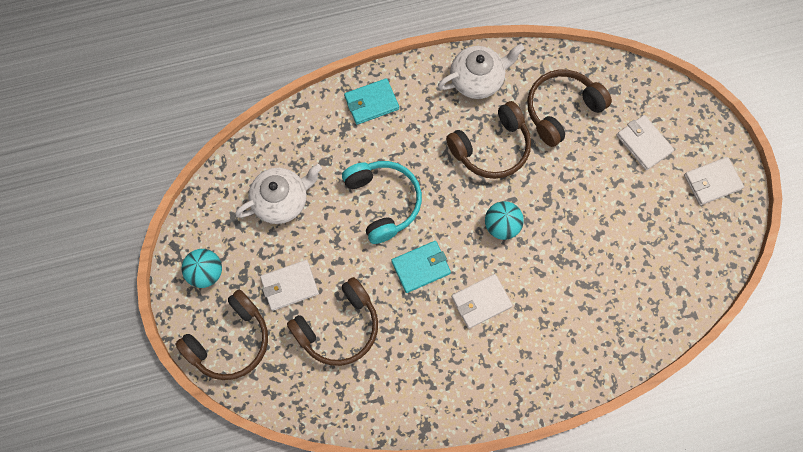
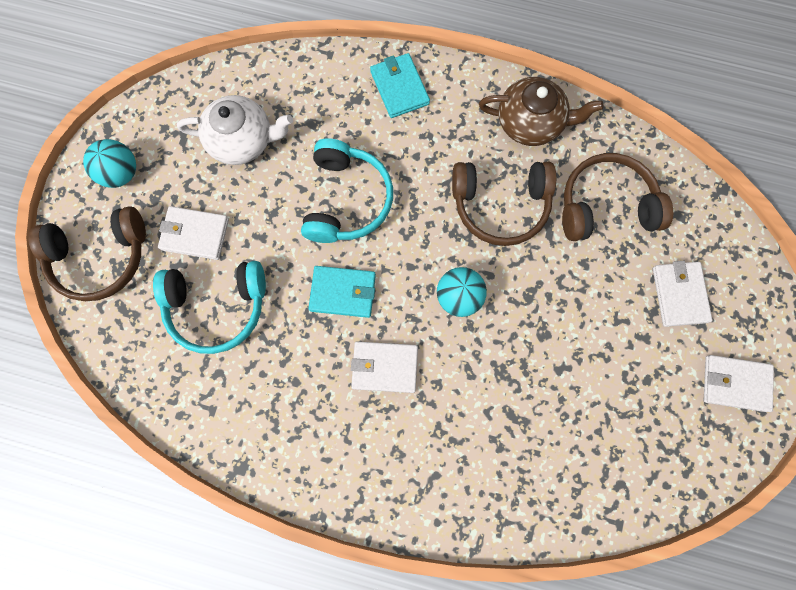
camera: 30 degrees right, 5 degrees up
brown headphones [287,277,378,366] -> turquoise headphones [153,261,266,354]
turquoise wallet [344,78,399,125] -> turquoise wallet turned 60 degrees clockwise [370,53,430,118]
white teapot [438,44,525,99] -> brown teapot [479,77,603,146]

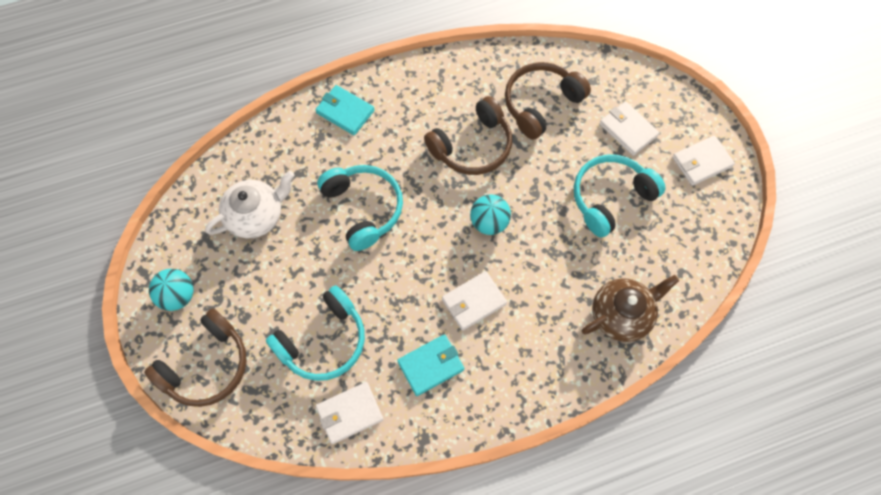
camera: 35 degrees left, 10 degrees down
white wallet [158,206,229,260] -> white wallet moved to [316,382,384,444]
turquoise wallet [308,266,376,318] -> turquoise wallet moved to [397,334,464,396]
brown teapot [479,77,603,146] -> brown teapot moved to [582,275,679,342]
none -> turquoise headphones [574,155,665,237]

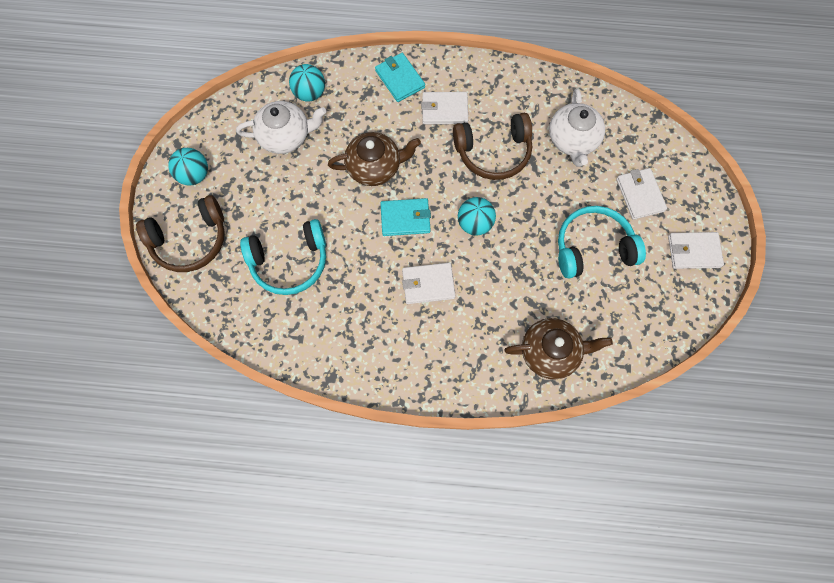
camera: 25 degrees right, 5 degrees up
white wallet [316,382,384,444] -> white wallet moved to [421,92,468,124]
turquoise headphones [317,165,403,251] -> brown teapot [328,132,421,186]
turquoise wallet [397,334,464,396] -> turquoise wallet moved to [380,198,431,236]
brown headphones [505,62,591,140] -> white teapot [549,88,605,167]
none -> turquoise ball [289,64,325,102]

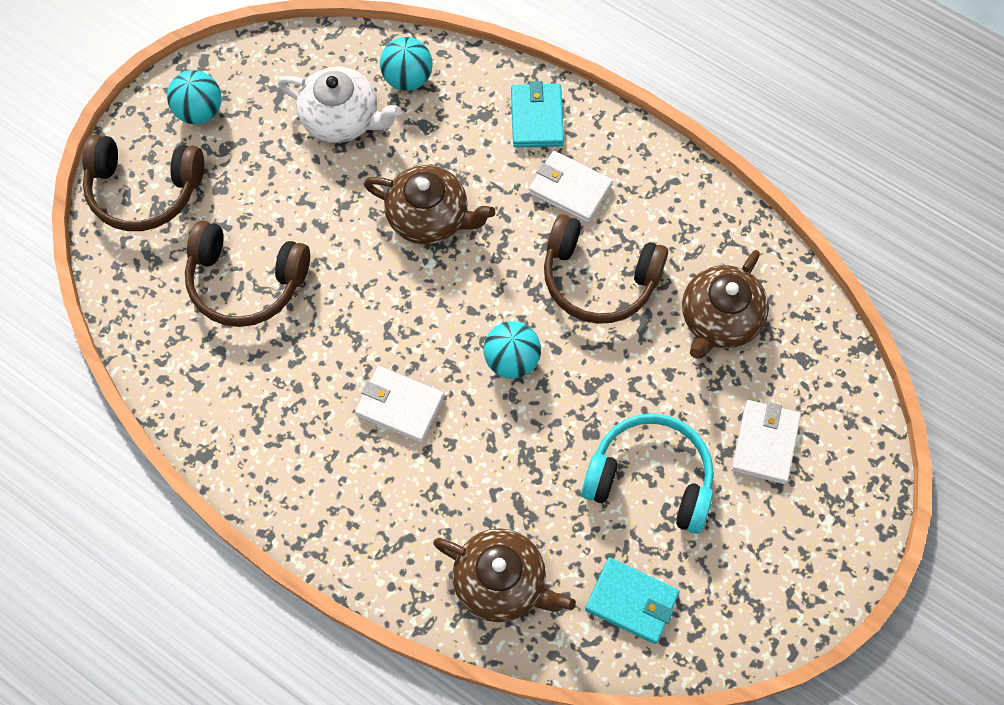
camera: 30 degrees right, 5 degrees down
turquoise headphones [240,219,326,295] -> brown headphones [185,220,310,327]
turquoise wallet [380,198,431,236] -> turquoise wallet moved to [585,558,680,644]
white teapot [549,88,605,167] -> brown teapot [682,250,769,359]
white wallet [668,232,724,269] -> none

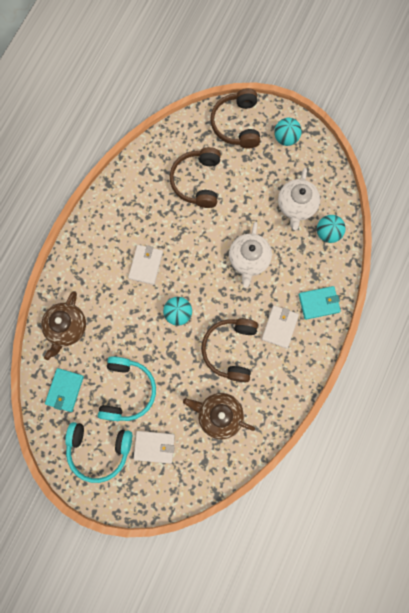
camera: 80 degrees right, 10 degrees up
brown teapot [364,165,495,244] -> white teapot [229,222,272,288]
none -> turquoise headphones [65,422,132,483]

